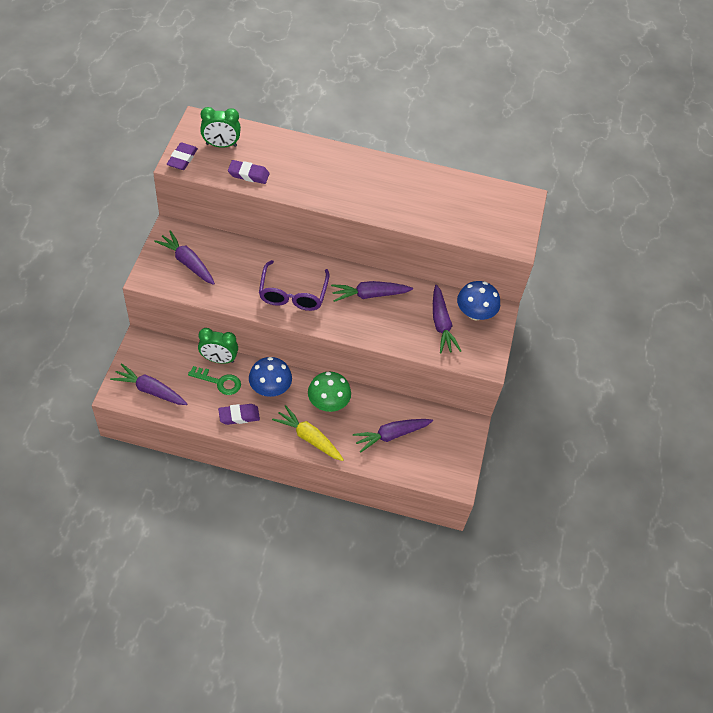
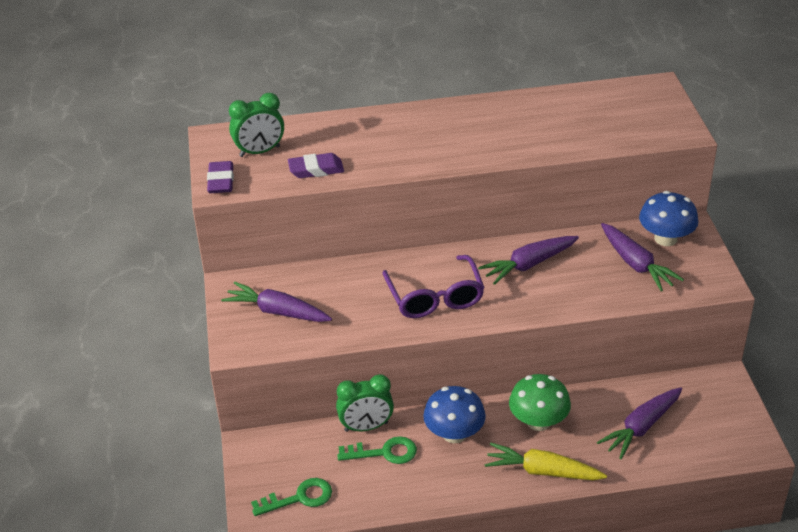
camera: 15 degrees left, 15 degrees down
purple carrot [110,363,188,405] -> green key [251,478,332,516]
purple eraser [218,404,260,425] -> none

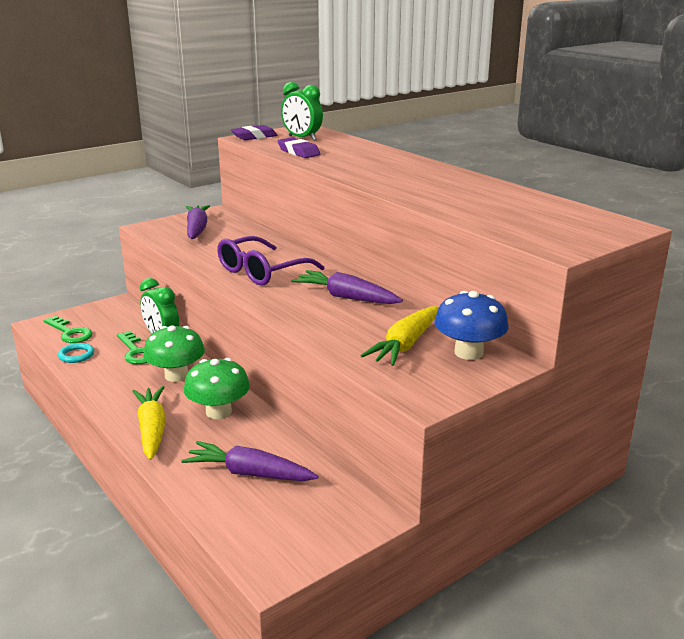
camera: 60 degrees right, 15 degrees down
blue mushroom [423,386,486,443] -> green mushroom [143,326,205,382]
purple carrot [601,223,684,291] -> yellow carrot [360,306,439,366]
none -> turquoise ring [58,343,94,363]

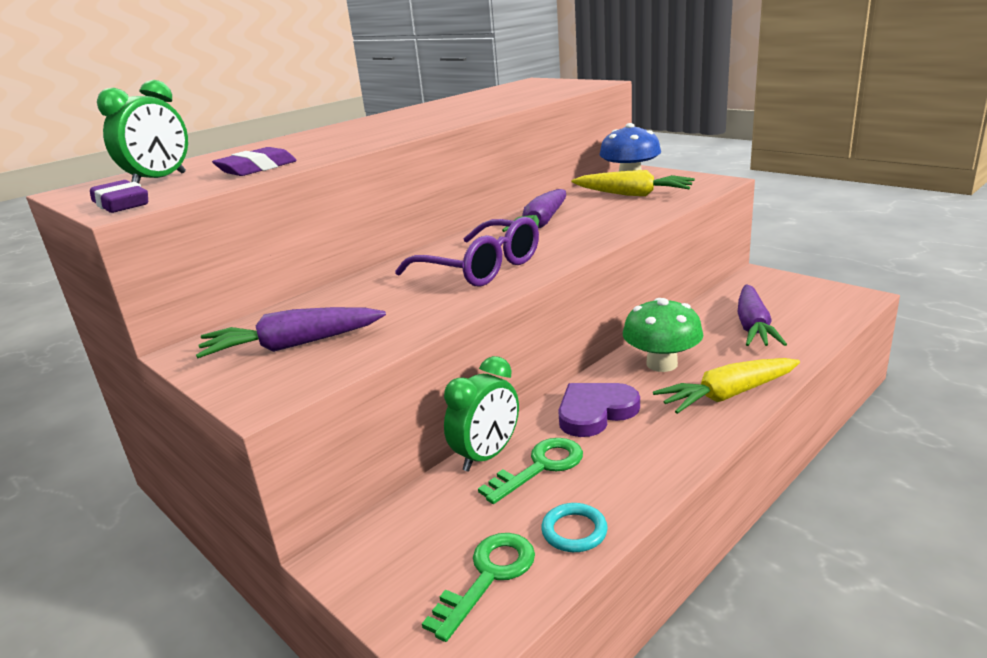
camera: 95 degrees left, 0 degrees up
green mushroom [143,326,205,382] -> purple heart [558,383,640,437]

